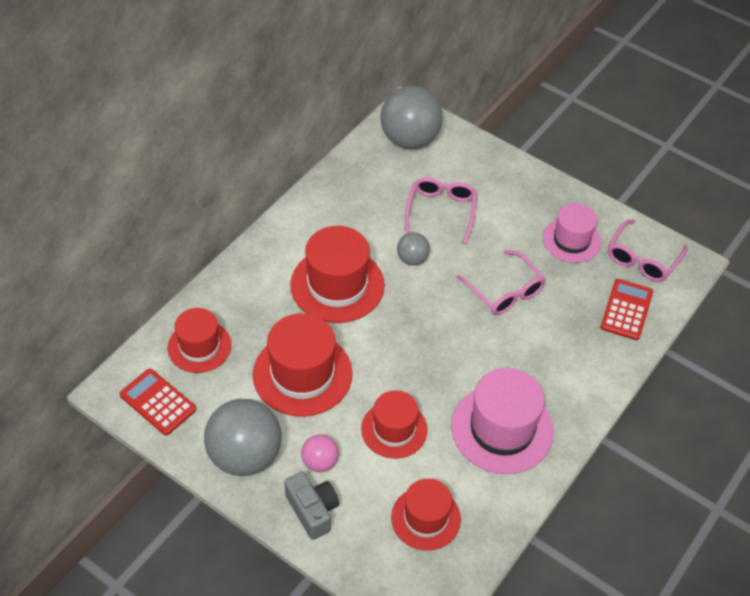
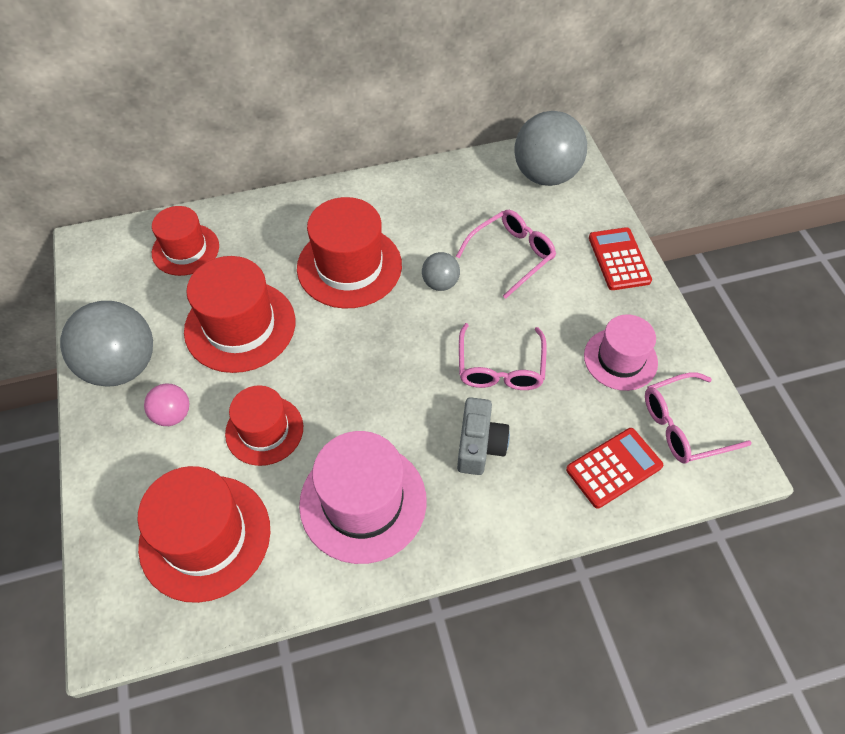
camera: 40 degrees right, 5 degrees up
red calculator [120,369,196,435] -> red calculator moved to [589,227,652,290]
grey camera [284,471,339,540] -> grey camera moved to [457,397,510,475]
red hat [391,479,461,551] -> red hat [137,466,270,603], size x1.55

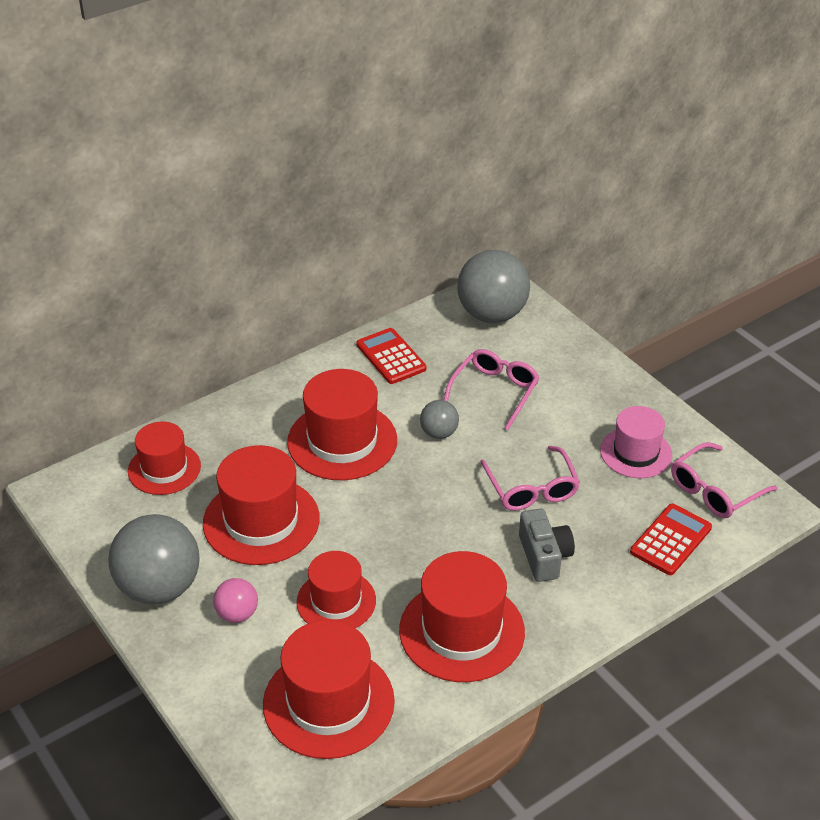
camera: 20 degrees left, 15 degrees down
pink hat [299,431,427,564] -> red hat [399,551,525,682]
red calculator [589,227,652,290] -> red calculator moved to [356,328,427,384]

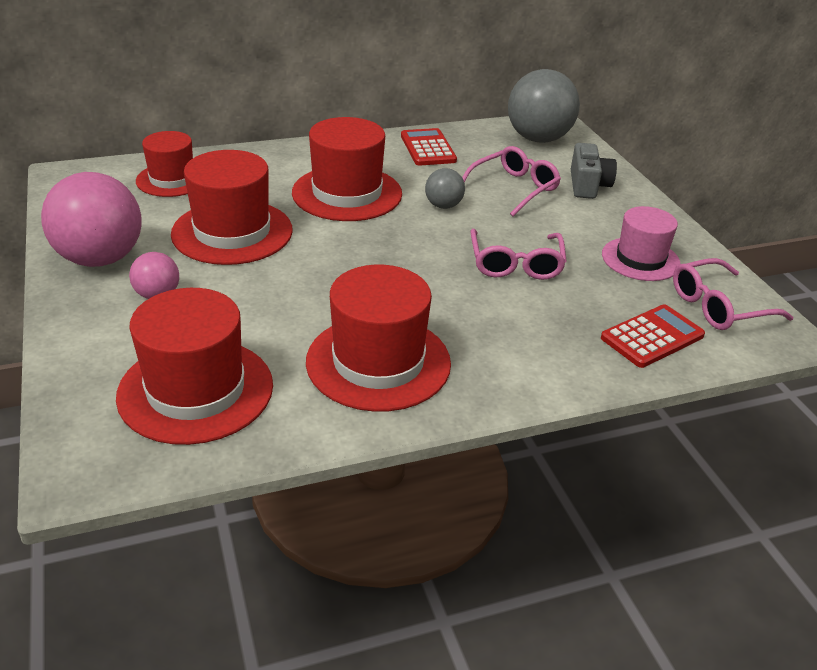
camera: 15 degrees right, 5 degrees down
grey ball [108,514,199,604] -> pink ball [41,172,142,267]
red hat [297,551,376,628] -> none
grey camera [519,508,575,582] -> grey camera moved to [571,143,617,199]

